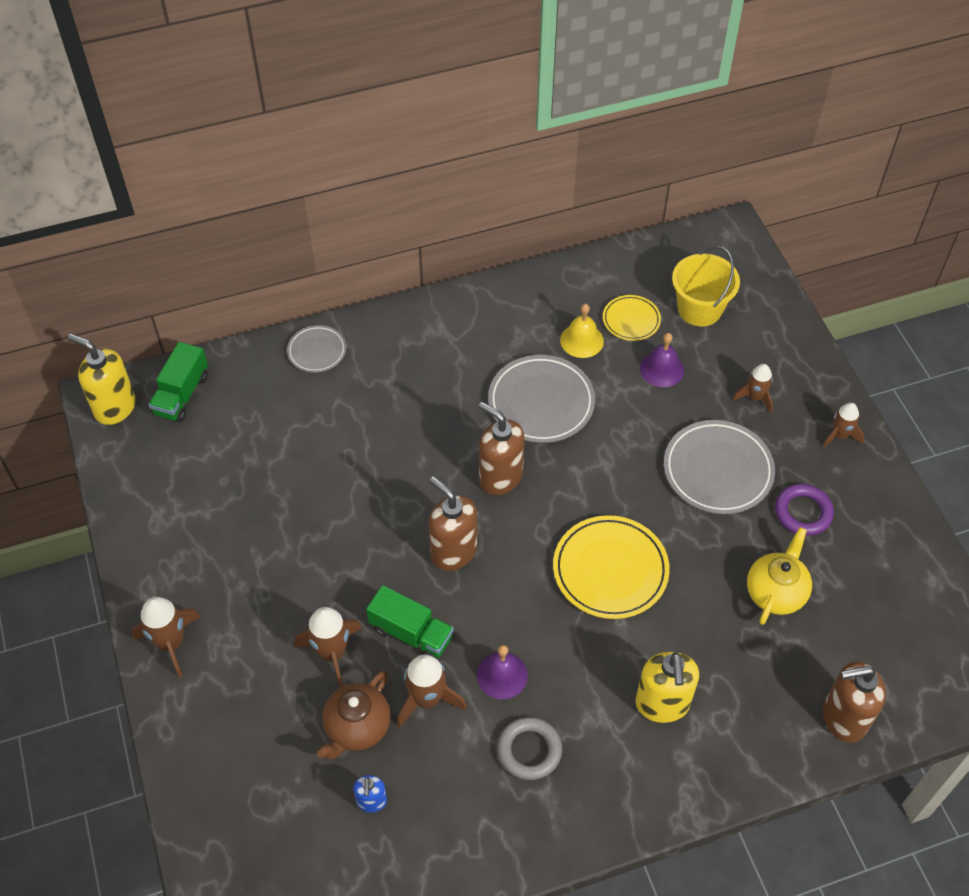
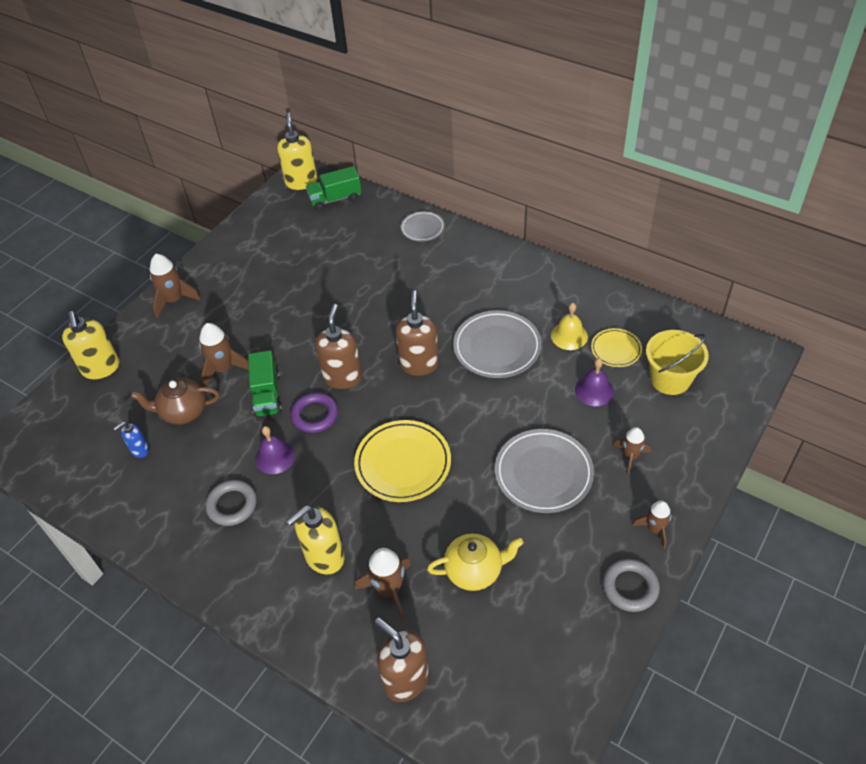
camera: 55 degrees right, 5 degrees down
brown rocket [397,654,467,728] -> brown rocket moved to [355,548,411,621]
purple ring [775,484,834,536] -> purple ring moved to [291,393,338,433]
none -> yellow soap dispenser [62,311,119,379]
none -> grey ring [603,559,660,612]

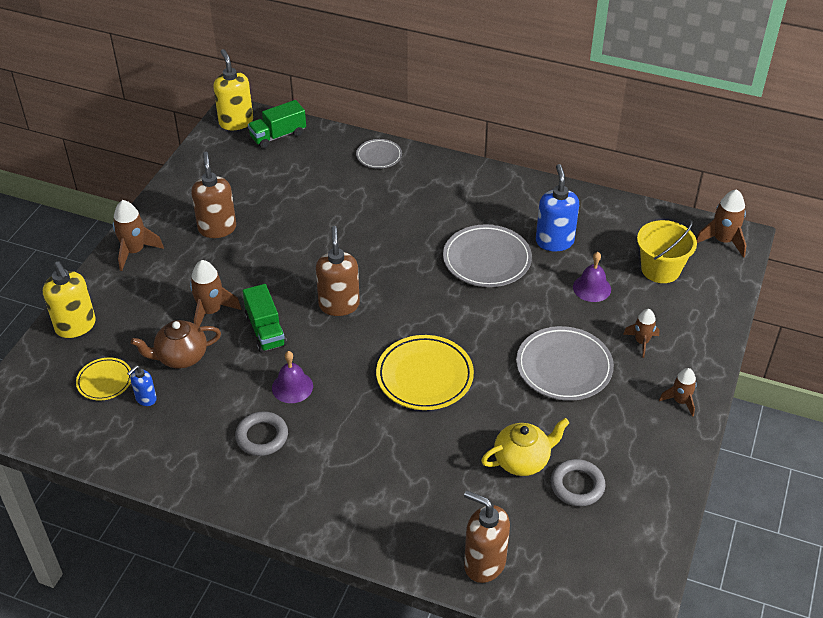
camera: 15 degrees left, 5 degrees down
yellow soap dispenser [287,505,345,575] -> none
purple ring [291,393,338,433] -> none
brown rocket [355,548,411,621] -> brown rocket moved to [696,189,747,258]
brown soap dispenser [395,290,439,376] -> brown soap dispenser moved to [191,152,236,238]
yellow bell [551,303,588,350] -> blue soap dispenser [536,164,579,251]
yellow plate [591,328,642,367] -> yellow plate moved to [76,357,131,400]
grey ring [603,559,660,612] -> grey ring moved to [551,459,605,506]

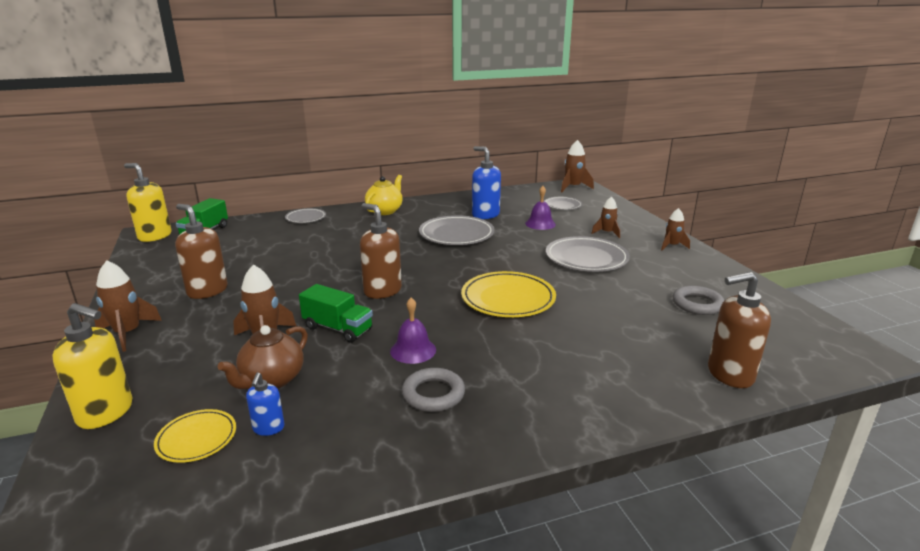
camera: 40 degrees left, 20 degrees down
yellow teapot [481,418,569,476] -> yellow teapot moved to [365,175,402,215]
yellow bucket [637,220,697,283] -> grey plate [544,197,582,210]

